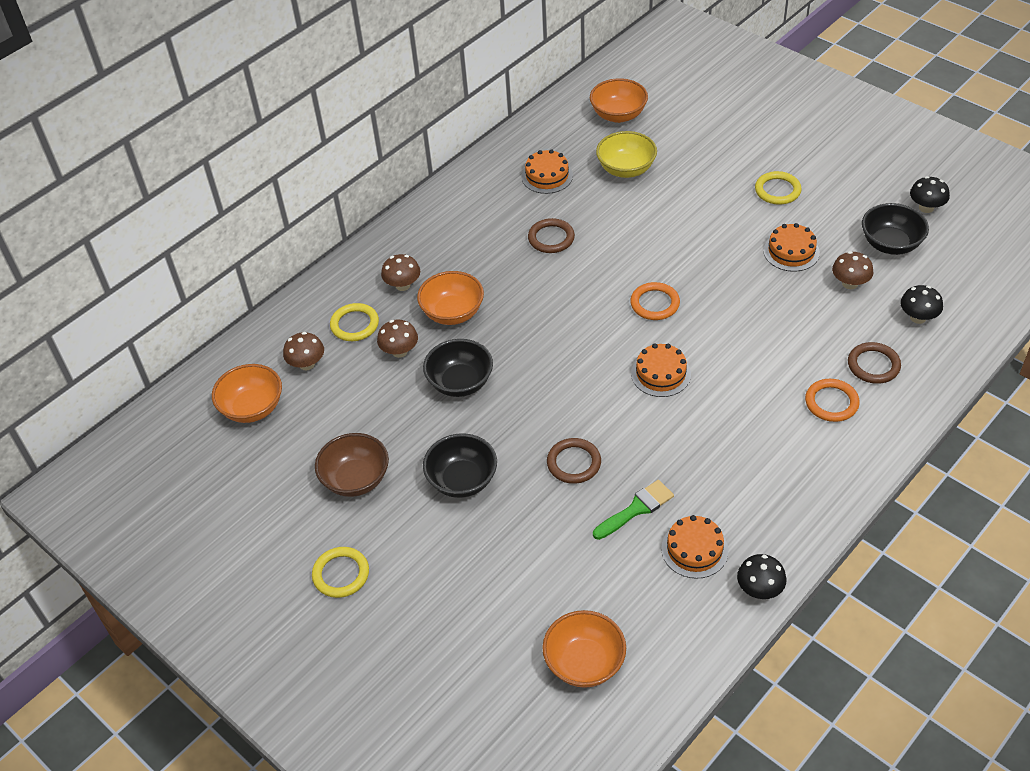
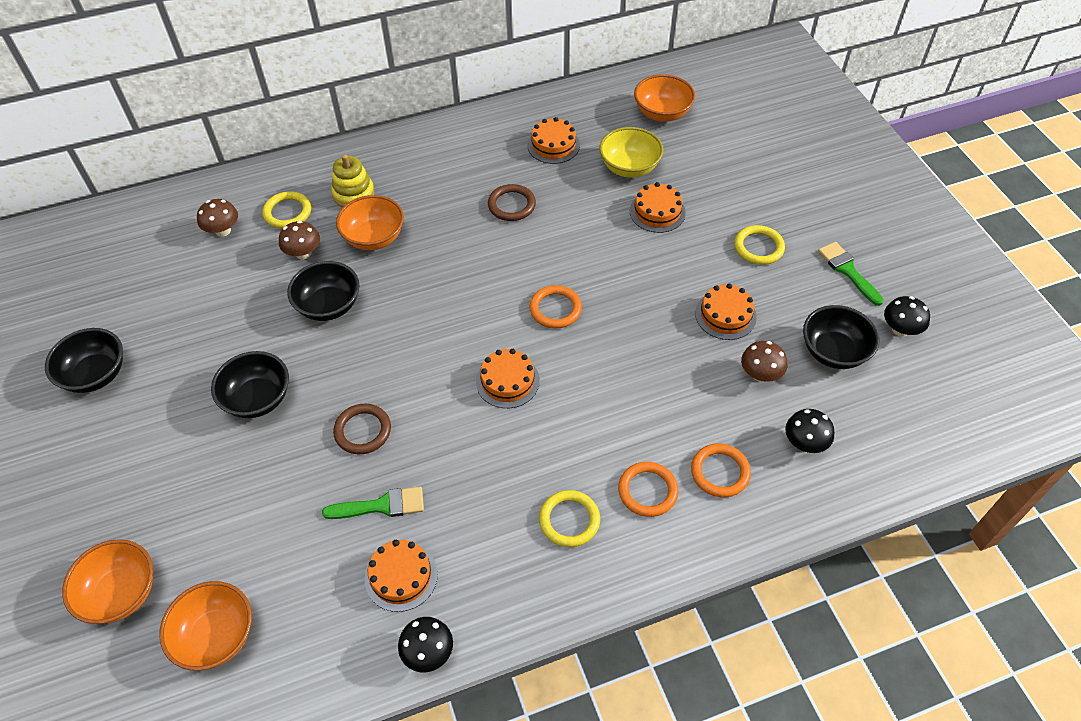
camera: 25 degrees right, 5 degrees up
orange bowl [212,364,282,423] -> orange bowl moved to [62,539,153,624]
yellow ring [312,547,369,598] -> yellow ring moved to [539,490,600,547]
brown bowl [315,433,389,497] -> none
brown mushroom [381,254,420,291] -> yellow stacking toy [331,154,375,207]
brown ring [848,342,901,384] -> orange ring [691,444,751,497]
none -> black bowl [45,328,123,393]
none -> orange cake [630,182,686,233]
none -> green brush [818,242,884,306]

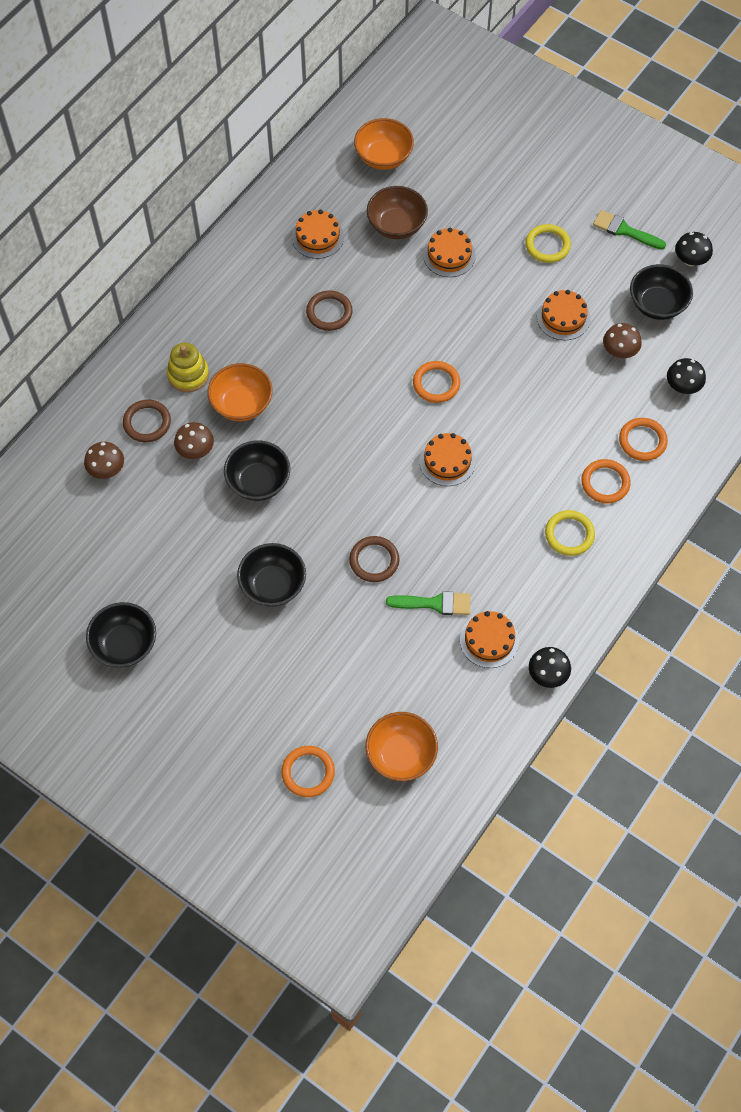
camera: 35 degrees left, 10 degrees up
orange bowl [62,539,153,624] -> orange ring [281,746,335,797]
yellow ring [263,191,311,229] -> brown ring [123,400,171,442]
green brush [322,487,424,519] -> green brush turned 45 degrees clockwise [386,591,471,615]
yellow bowl [599,127,663,178] -> brown bowl [367,186,428,239]

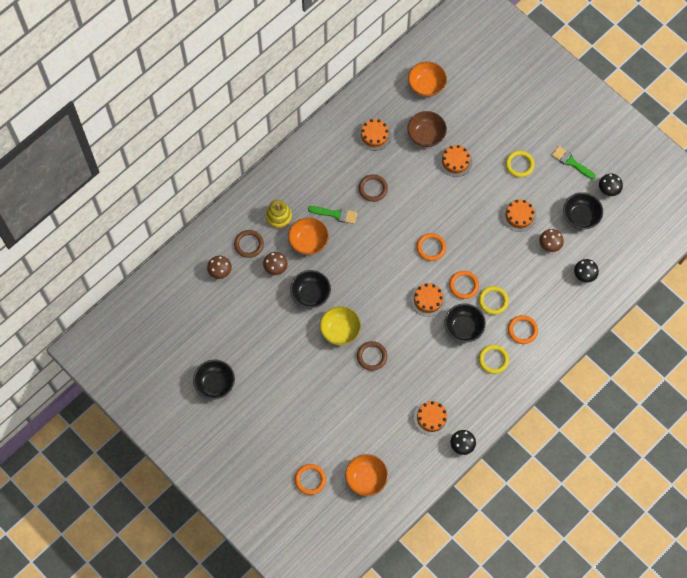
camera: 10 degrees right, 5 degrees up
black bowl [237,543,306,607] -> black bowl moved to [444,303,486,343]
green brush [386,591,471,615] -> green brush moved to [308,206,357,224]
orange ring [619,418,668,461] -> orange ring moved to [449,271,479,299]
none -> yellow bowl [320,306,361,345]
none -> yellow ring [478,286,509,315]

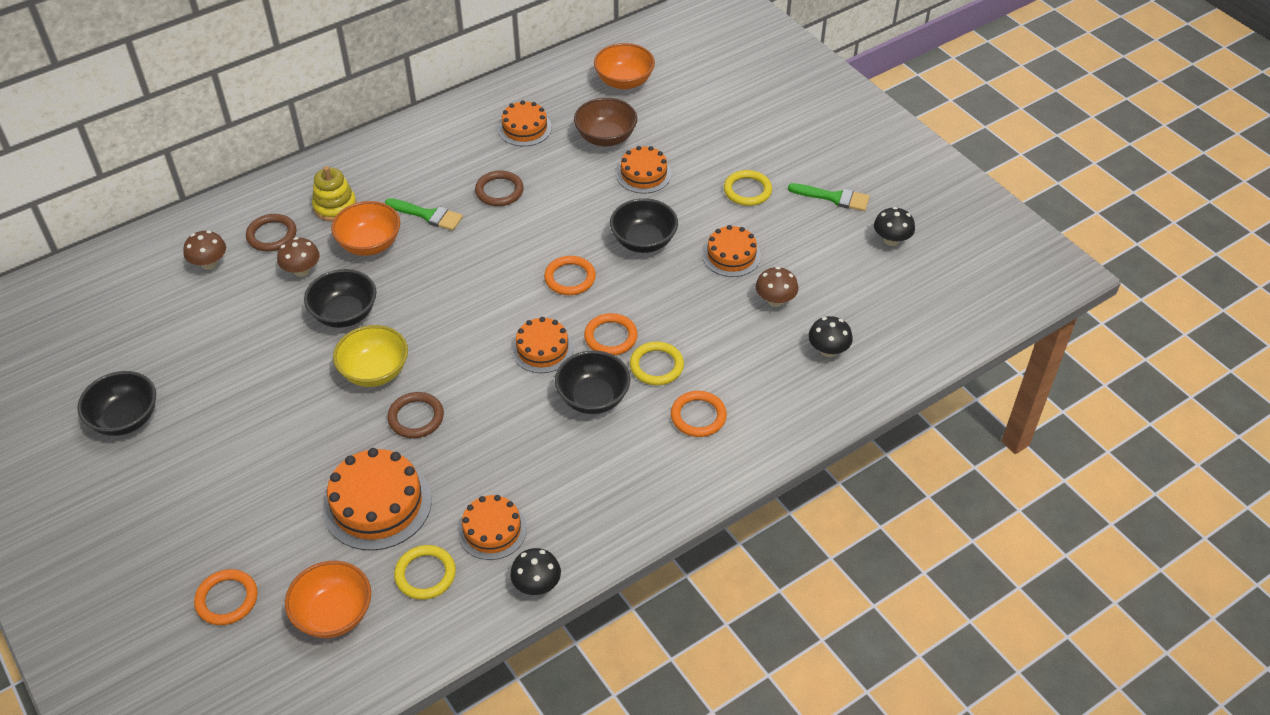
camera: 10 degrees right, 20 degrees down
yellow ring [479,345,509,374] -> yellow ring moved to [394,545,456,600]
green brush [552,146,595,179] -> green brush turned 150 degrees clockwise [788,183,870,211]
black bowl [563,192,603,230] -> black bowl moved to [610,198,678,253]
none -> orange cake [323,448,432,551]

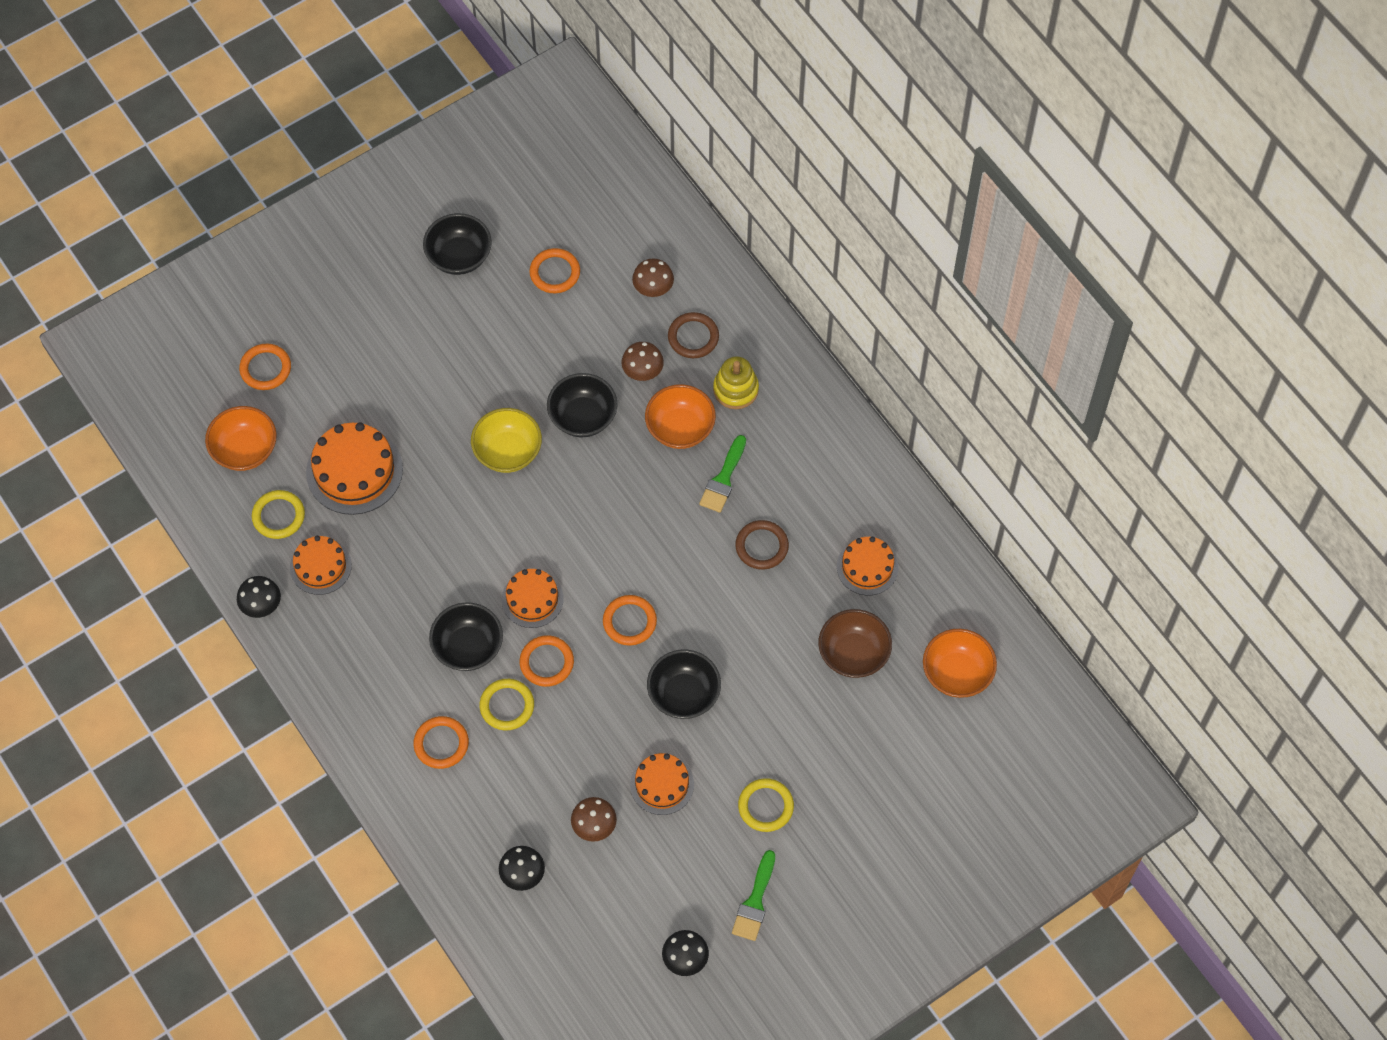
camera: 90 degrees right, 15 degrees up
brown ring [387,392,444,438] -> none
orange cake [616,146,672,194] -> none
none -> orange ring [529,248,580,293]

